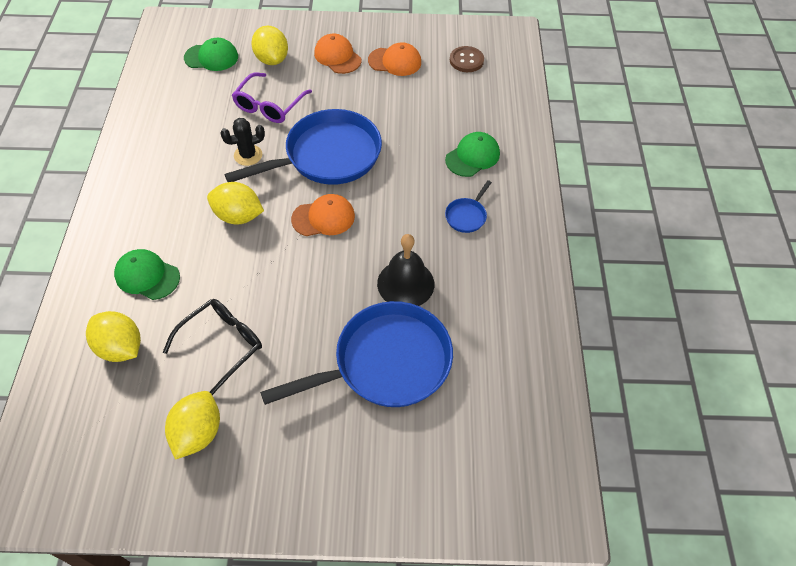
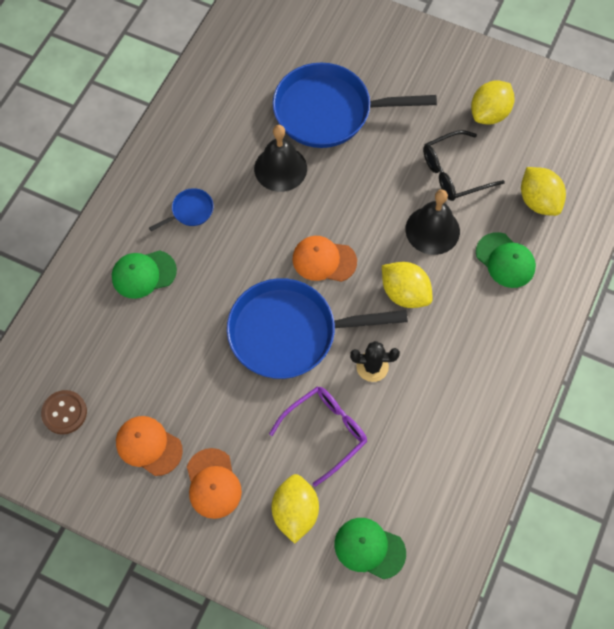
camera: 155 degrees left, 10 degrees up
none -> black bell [405,189,460,255]

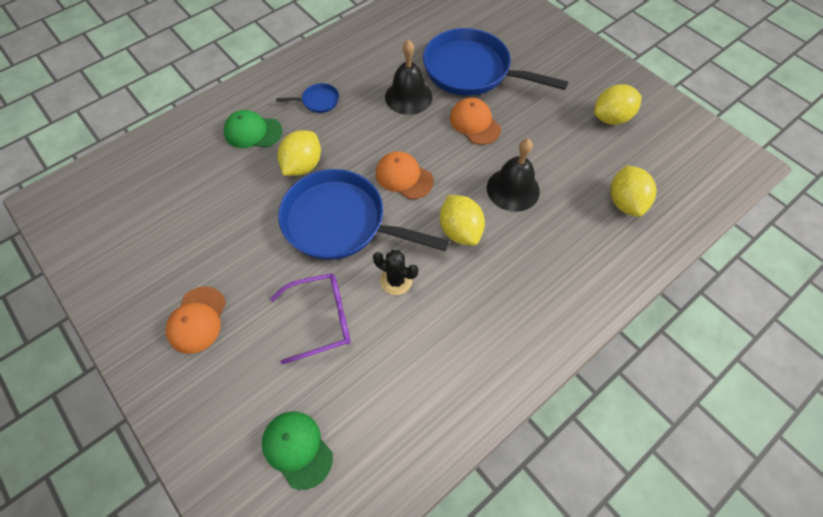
camera: 25 degrees right, 5 degrees down
brown button [41,390,87,434] -> none
orange cap [116,416,183,476] -> orange cap moved to [450,97,501,145]
yellow lemon [271,474,319,544] -> yellow lemon moved to [278,130,321,176]
black glasses [423,130,505,201] -> none
green cap [476,232,536,288] -> none

